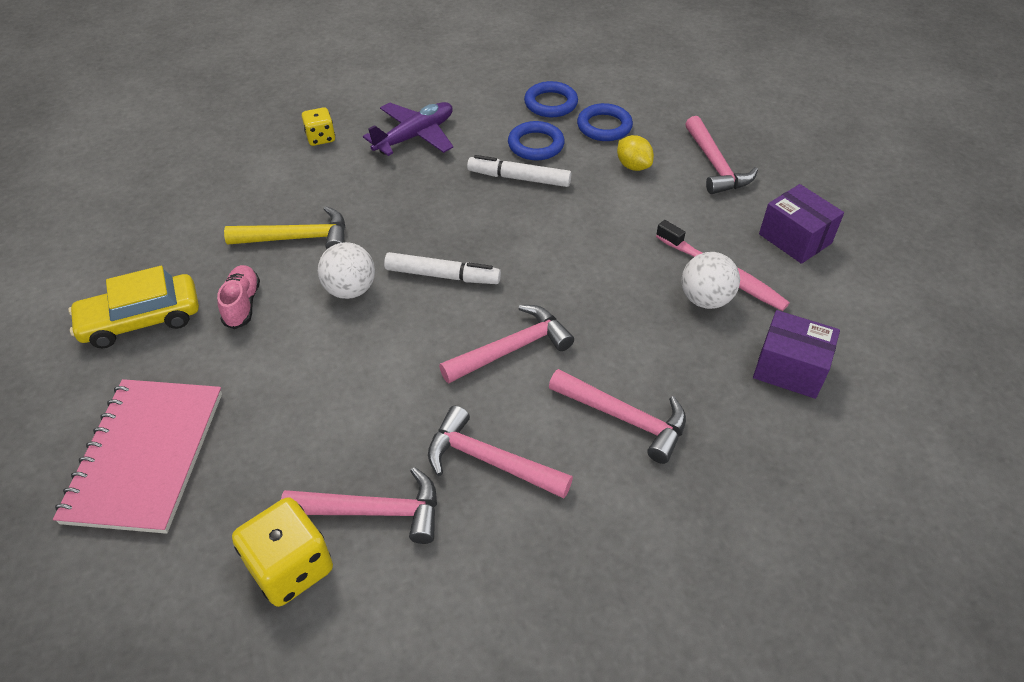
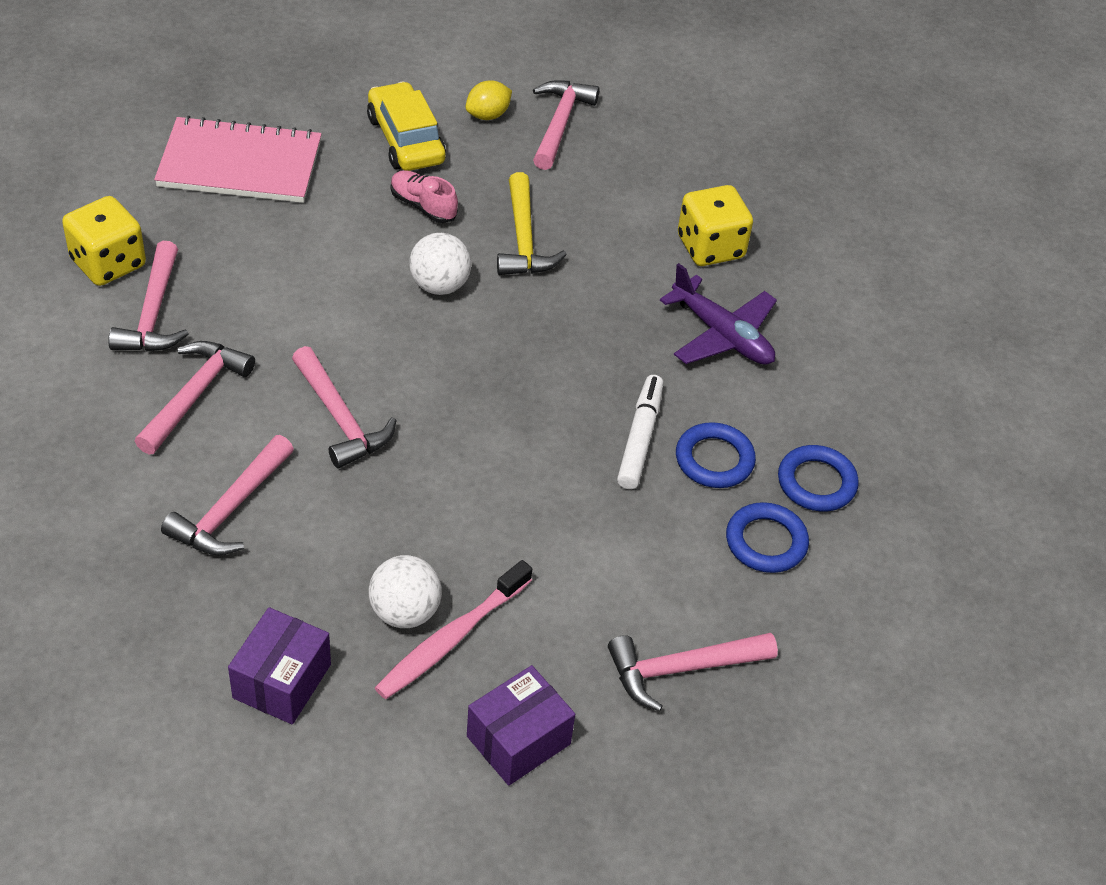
camera: 85 degrees right, 0 degrees up
pink shoe [217,265,260,329] -> pink shoe turned 135 degrees counterclockwise [391,170,458,223]
yellow dice [302,107,335,146] -> yellow dice [678,185,753,266], size x1.67
white marker [384,252,501,284] -> none
yellow lemon [617,135,654,171] -> yellow lemon moved to [465,80,512,120]
none -> pink hammer [533,80,600,170]

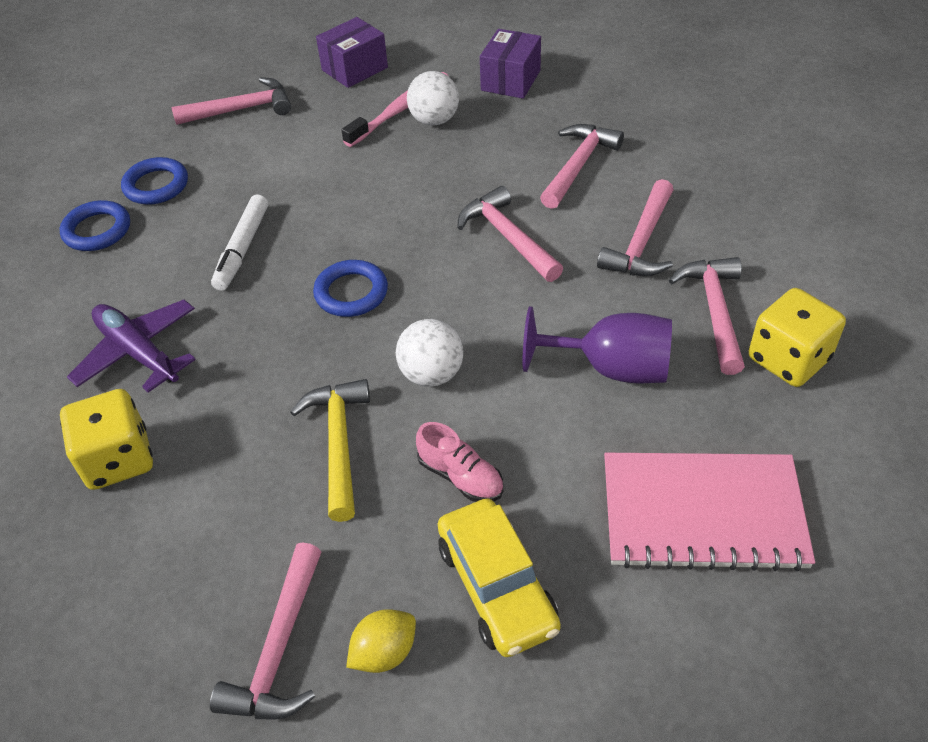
camera: 175 degrees left, 0 degrees up
blue ring [676,422,756,488] -> blue ring moved to [313,260,388,317]
none -> purple goblet [523,306,672,383]

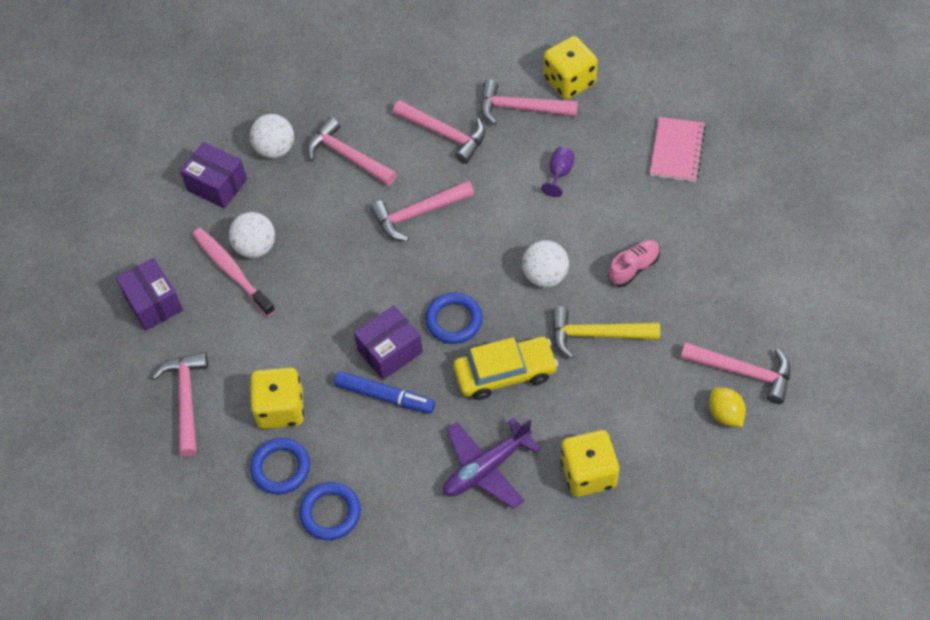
camera: 80 degrees left, 10 degrees up
white marker [211,194,268,291] -> blue marker [334,371,435,414]
yellow lemon [346,609,416,673] -> yellow lemon moved to [709,387,746,427]
yellow car [438,499,561,657] -> yellow car moved to [454,337,558,400]
purple goblet [523,306,672,383] -> purple goblet [541,147,575,197], size x0.50
pink notebook [604,453,815,571] -> pink notebook [650,117,706,182], size x0.63
none -> white ball [250,114,294,158]
none -> yellow dice [250,368,304,429]
none -> purple box [354,305,423,380]

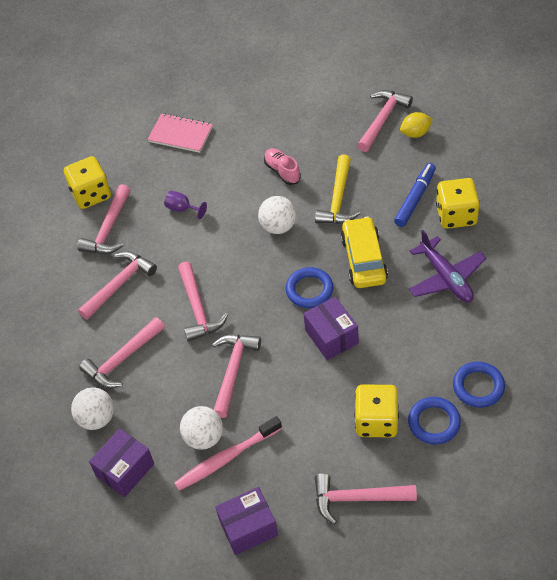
camera: 80 degrees left, 5 degrees down
blue marker [334,371,435,414] -> blue marker moved to [394,163,436,227]
none -> pink hammer [212,335,261,418]

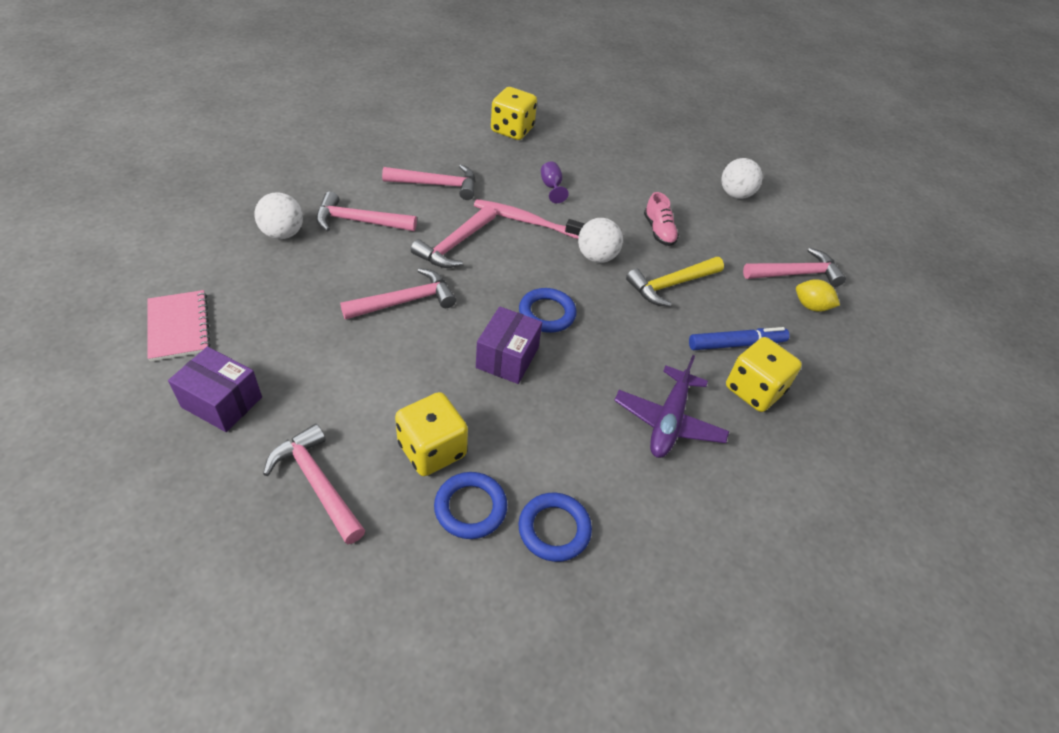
camera: 40 degrees right, 5 degrees down
pink hammer [77,184,130,254] -> none
purple box [89,428,154,497] -> none
pink notebook [147,113,213,153] -> pink notebook moved to [147,290,210,362]
pink toothbrush [174,416,282,491] -> pink toothbrush moved to [474,199,585,239]
white ball [180,406,223,450] -> white ball moved to [721,158,763,199]
pink shoe [264,148,301,185] -> pink shoe turned 150 degrees clockwise [644,192,679,246]
yellow car [341,216,388,288] -> none

